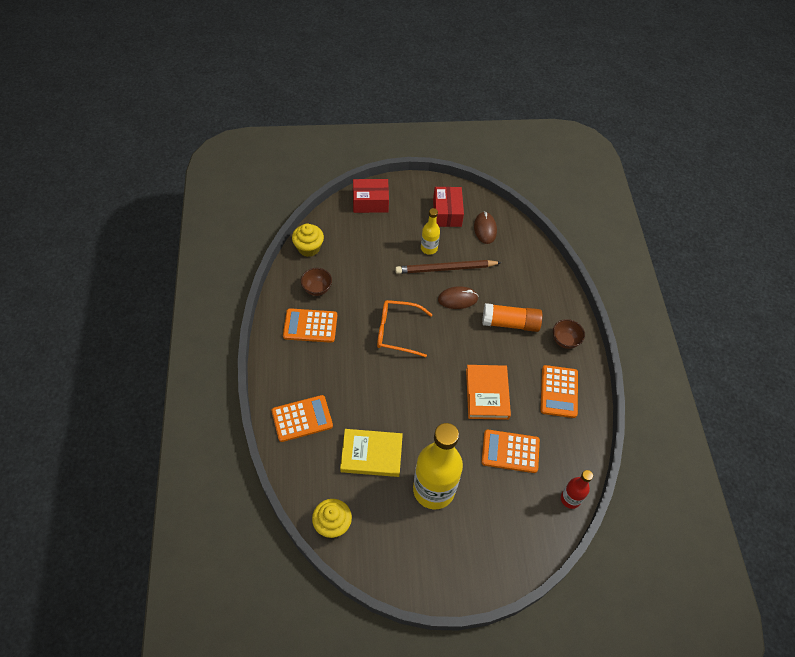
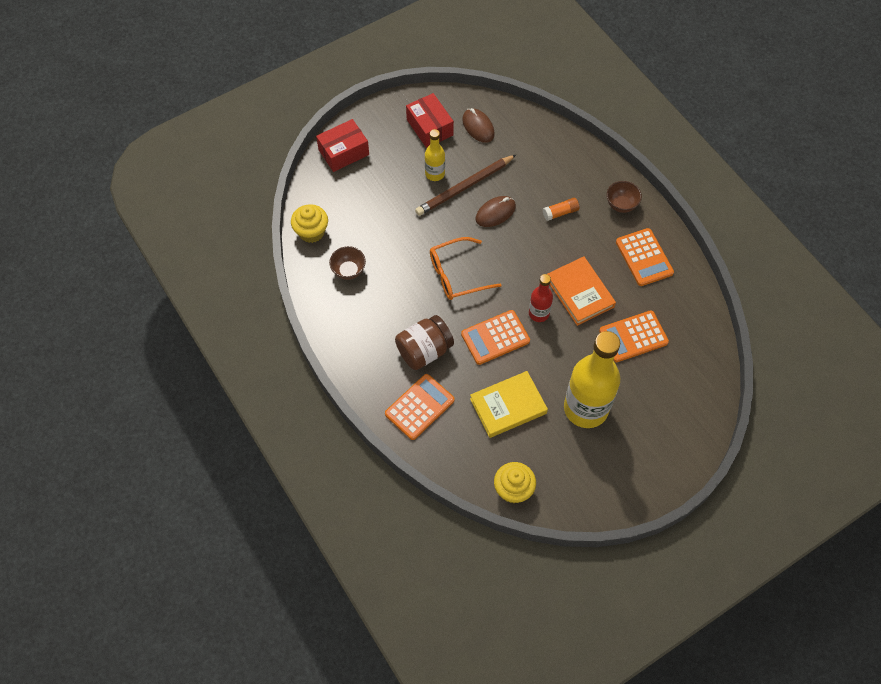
camera: 25 degrees left, 5 degrees up
orange calculator [283,308,337,343] -> orange calculator moved to [461,310,530,365]
orange glue stick [482,303,542,332] -> orange glue stick [543,197,579,221], size x0.56
red bottle [561,470,593,509] -> red bottle moved to [529,274,553,322]
none -> brown jar [395,315,454,370]

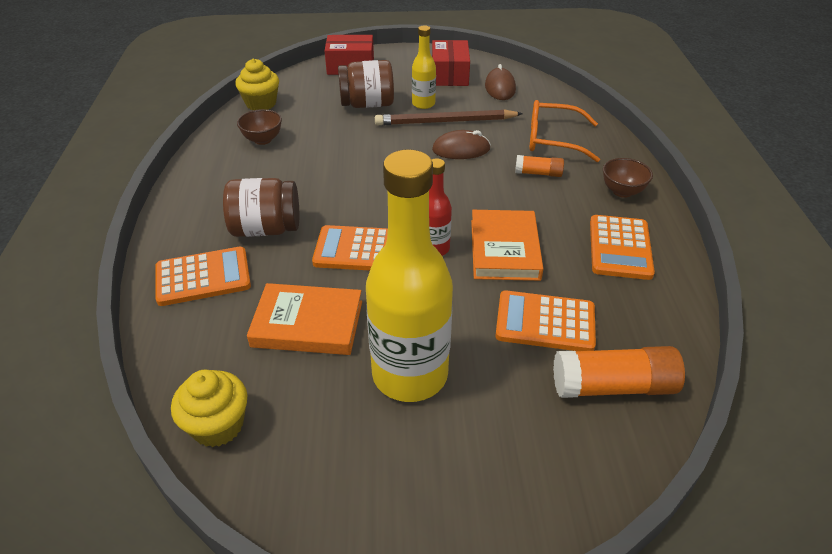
camera: 30 degrees right, 20 degrees down
orange glasses [430,237,501,300] -> orange glasses moved to [529,100,600,162]
yellow book [470,371,548,438] -> orange book [247,283,362,355]
none -> brown jar [338,60,394,108]
none -> orange glue stick [553,346,685,398]

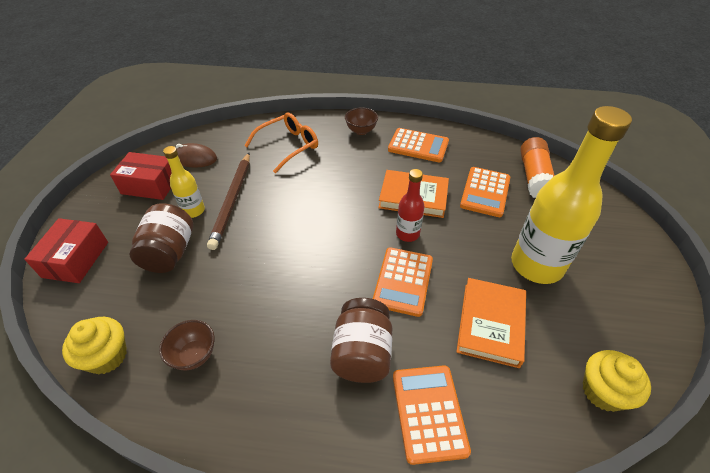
camera: 80 degrees left, 5 degrees up
brown mouse [432,130,491,159] -> none
orange glue stick [515,155,564,177] -> none
orange glasses [529,100,600,162] -> orange glasses turned 150 degrees counterclockwise [244,112,318,173]

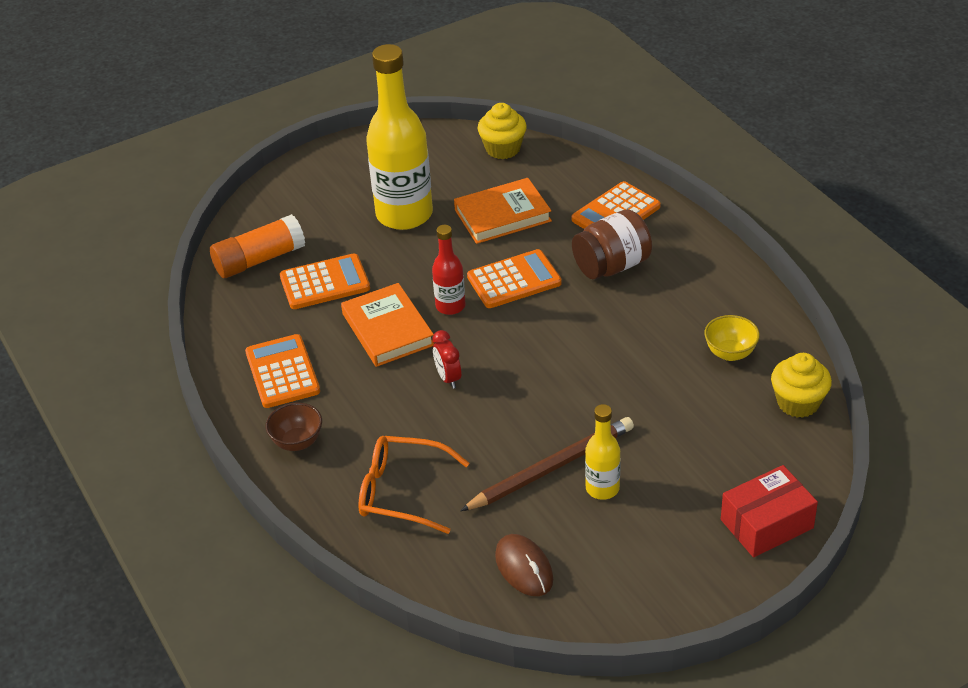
camera: 125 degrees left, 5 degrees down
red box [110,152,172,200] -> none
brown jar [129,203,193,273] -> none
brown bowl [159,320,214,370] -> yellow bowl [704,315,760,361]
none -> red clock [432,330,461,389]

